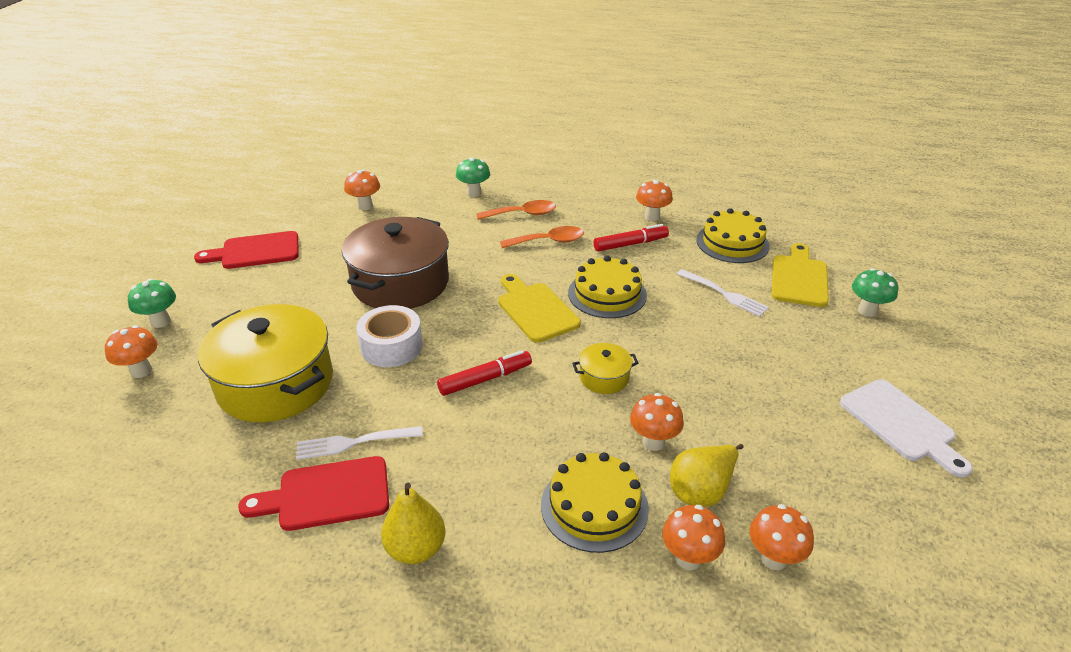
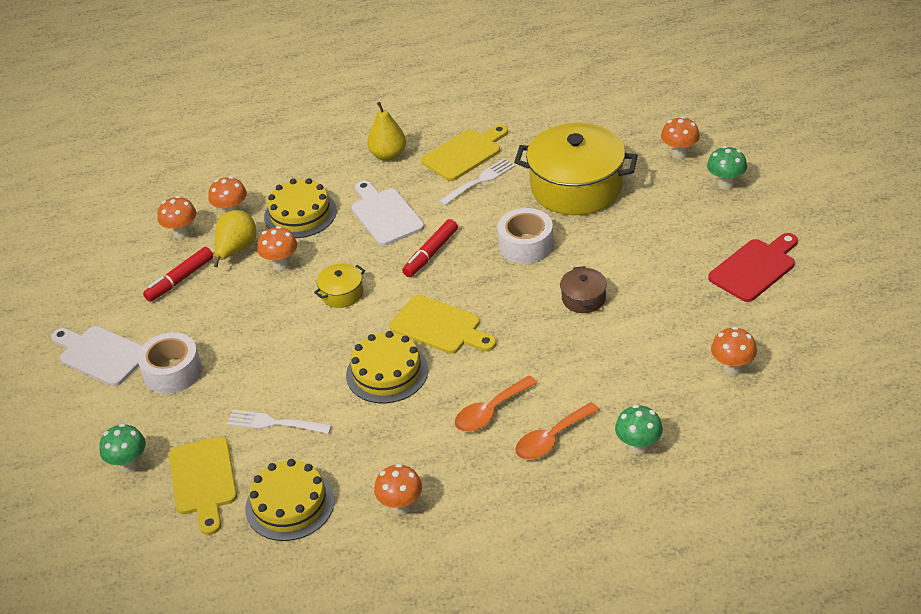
camera: 155 degrees right, 5 degrees up
red cutting board [238,456,389,531] -> yellow cutting board [422,124,508,181]
brown pot [342,217,449,309] -> brown pot [560,266,607,313], size x0.44
red marker [594,224,669,251] -> red marker moved to [143,247,213,302]
none -> white tape [137,332,202,394]
none -> white cutting board [352,180,424,246]

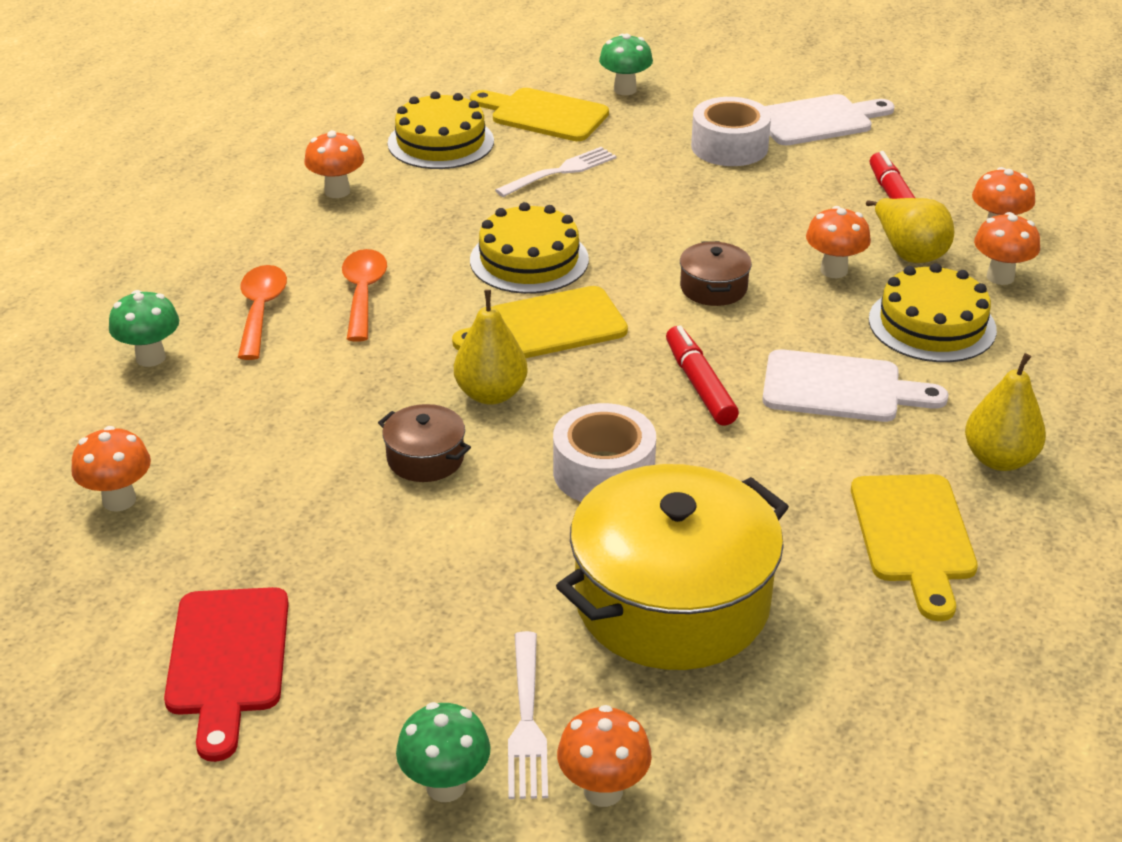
camera: 125 degrees right, 5 degrees down
yellow pot [314,263,365,308] -> brown pot [680,241,752,306]
white fork [439,158,515,206] -> white fork moved to [508,631,548,799]
none -> yellow pear [454,290,528,405]

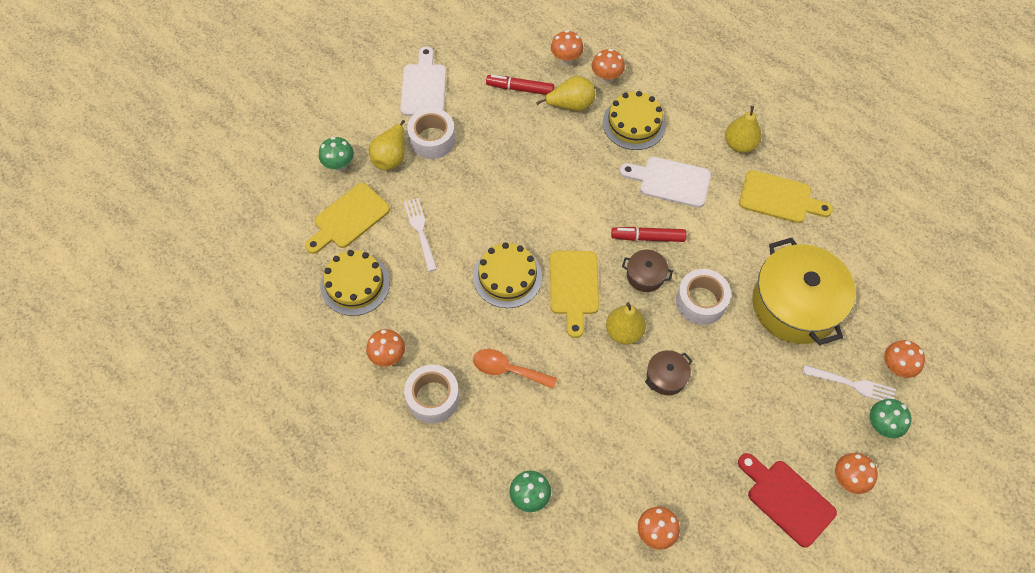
camera: 70 degrees left, 25 degrees up
red cutting board [164,587,289,762] -> red cutting board turned 150 degrees counterclockwise [738,453,837,548]
orange spoon [238,265,287,360] -> none
brown pot [680,241,752,306] -> brown pot moved to [622,250,673,292]
white cutting board [762,349,949,422] -> white cutting board turned 105 degrees counterclockwise [620,157,711,208]
orange mushroom [806,206,871,278] -> orange mushroom moved to [835,453,878,494]
none -> yellow pear [369,120,405,170]
none -> white tape [404,364,460,424]

